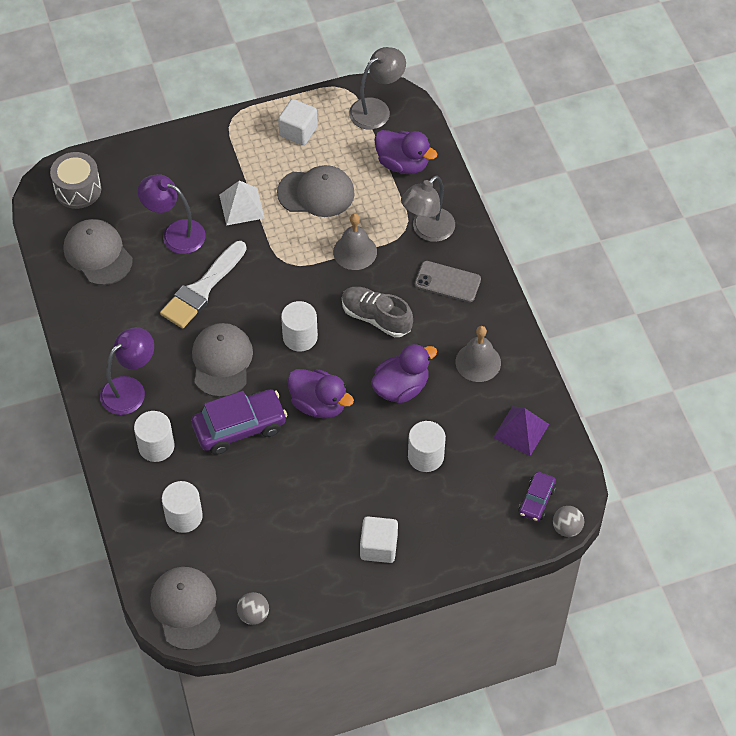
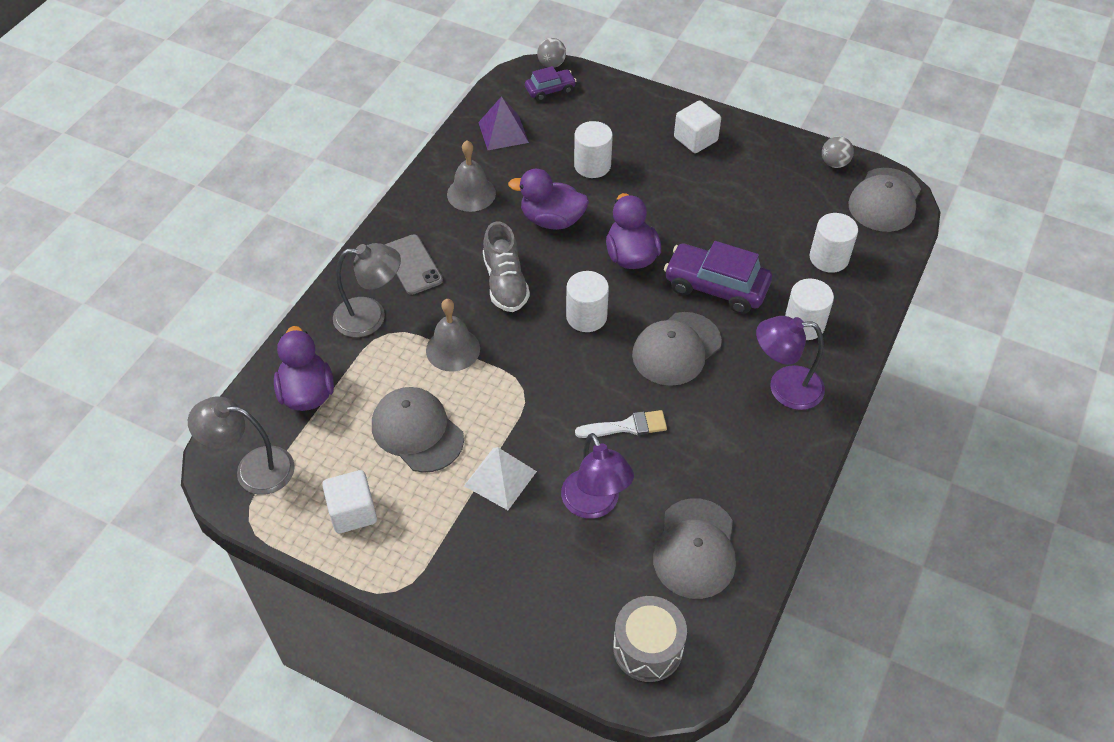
camera: 135 degrees left, 5 degrees down
white brush [160,241,247,328] -> white brush [575,410,667,438], size x0.61

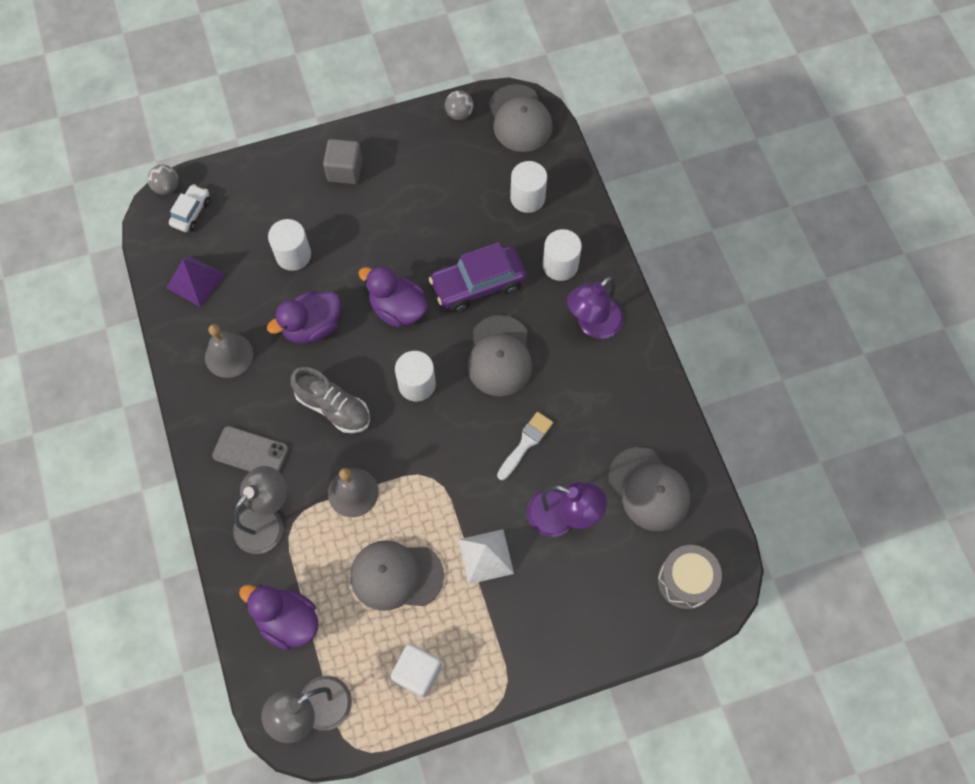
camera: 45 degrees left, 15 degrees up
purple car [525,66,576,101] -> white car [169,184,210,232]
white cube [674,100,721,153] -> grey cube [323,139,363,184]

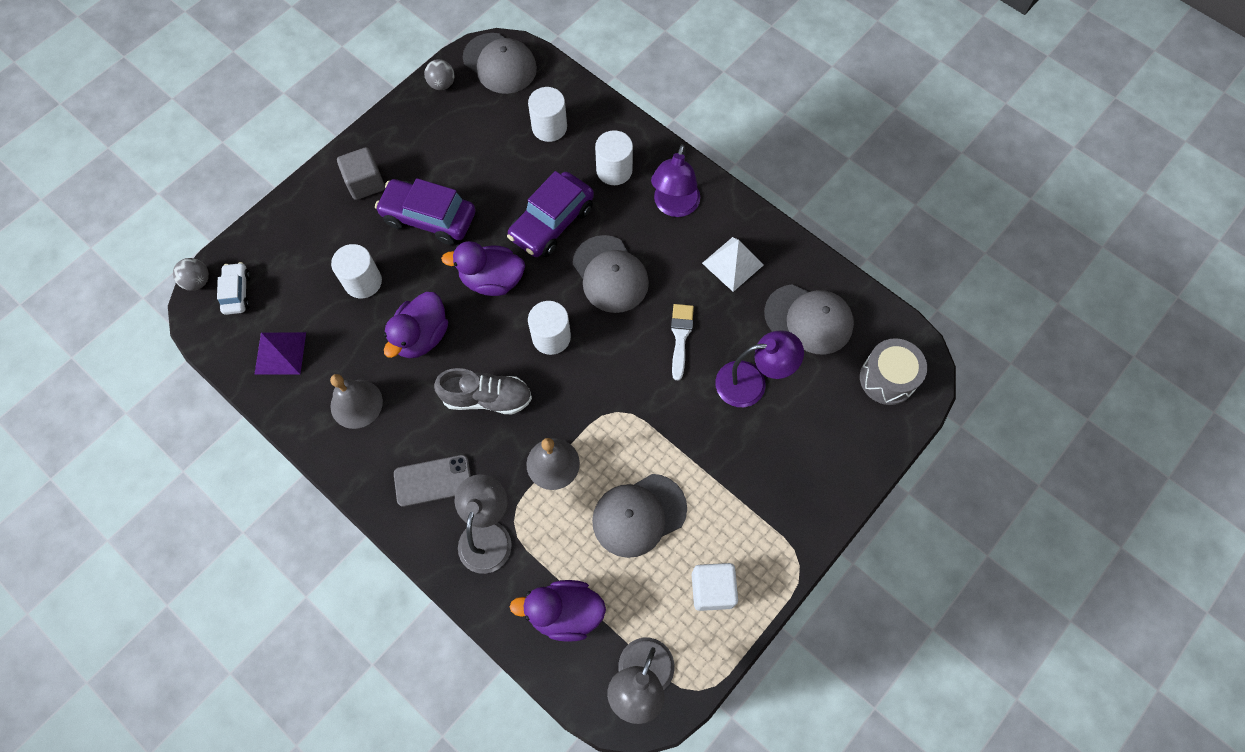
camera: 30 degrees left, 0 degrees up
white pyramid [458,529,514,584] -> white pyramid moved to [702,237,763,292]
none -> purple car [375,178,476,245]

